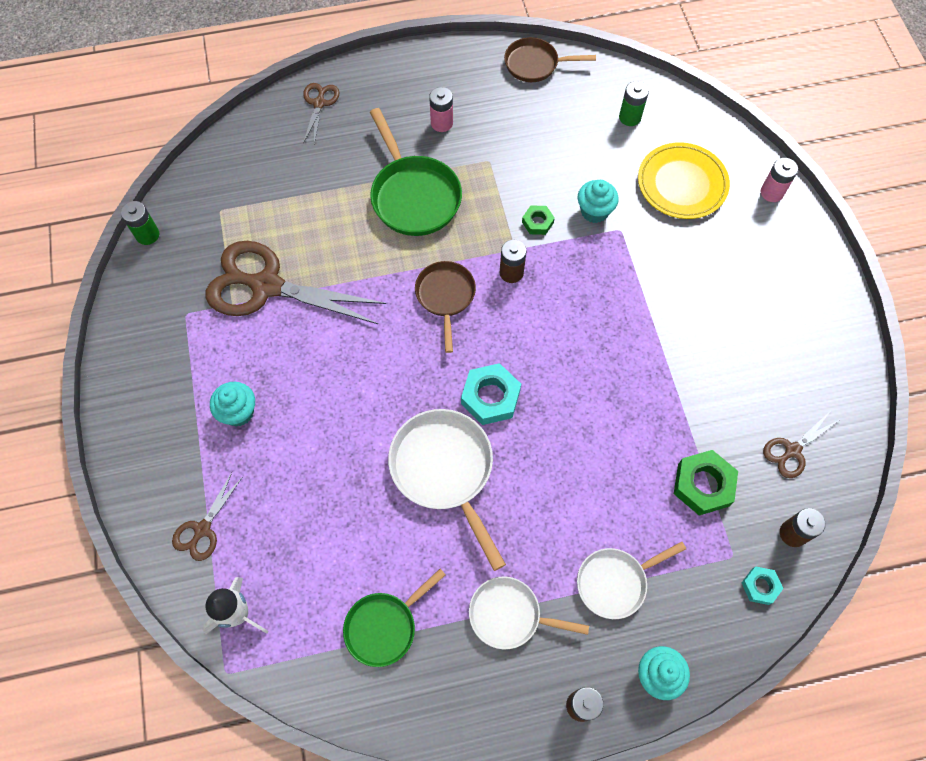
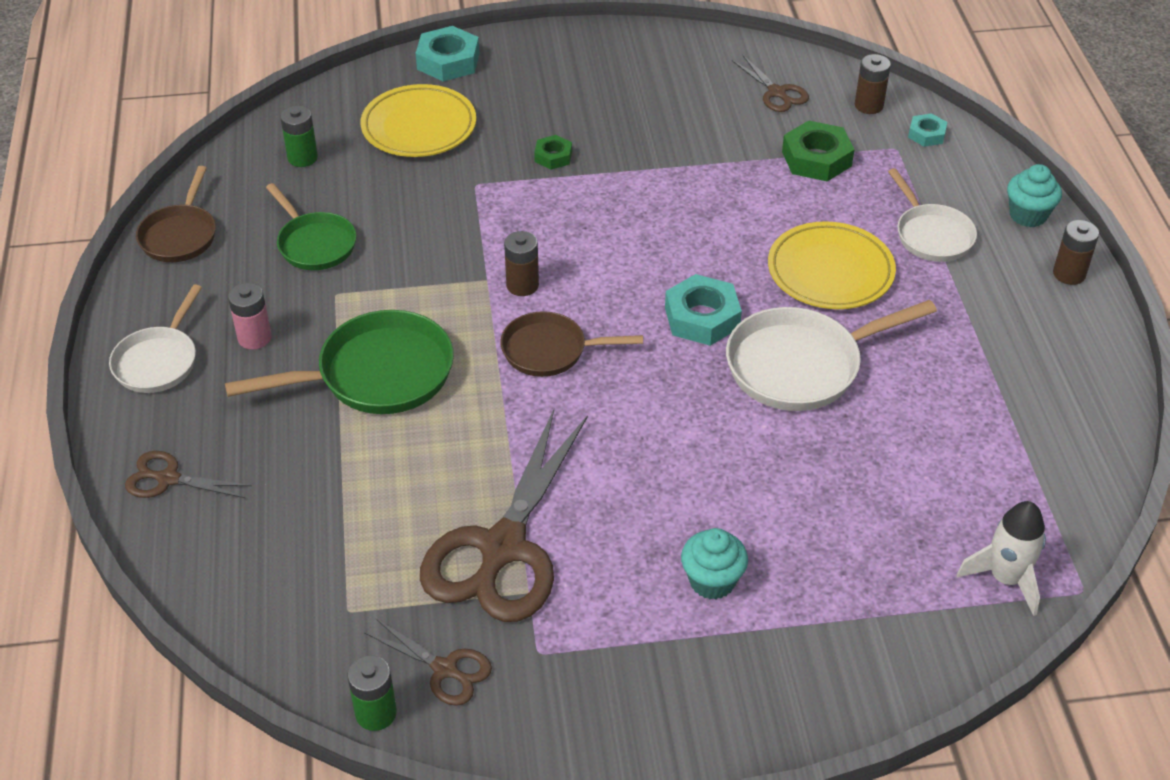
camera: 85 degrees left, 20 degrees down
brown scissors [172,473,243,561] -> brown scissors moved to [364,618,492,706]
green pan [343,569,446,667] -> green pan moved to [266,183,357,270]
white pan [469,576,589,650] -> white pan moved to [109,284,202,393]
green nut [522,205,555,235] -> green nut moved to [534,135,572,170]
turquoise cupcake [578,180,619,223] -> none
pink battery [761,158,798,202] -> turquoise nut [416,26,479,81]
none -> yellow plate [768,221,896,309]

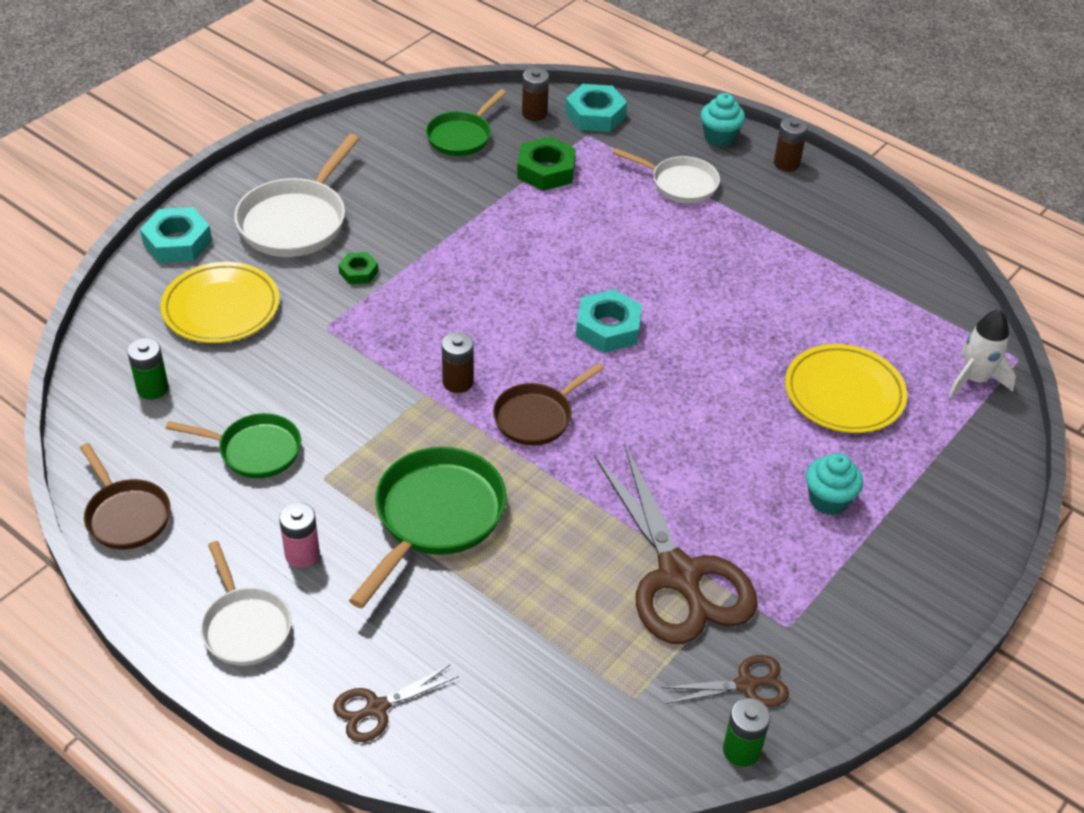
camera: 45 degrees left, 0 degrees up
white pan [726,300,937,411] -> white pan moved to [234,134,360,257]
brown scissors [732,55,809,112] -> green pan [426,89,506,156]
yellow plate [768,221,896,309] -> yellow plate moved to [785,344,907,433]
turquoise nut [908,113,948,147] -> turquoise nut [565,84,627,132], size x1.76

